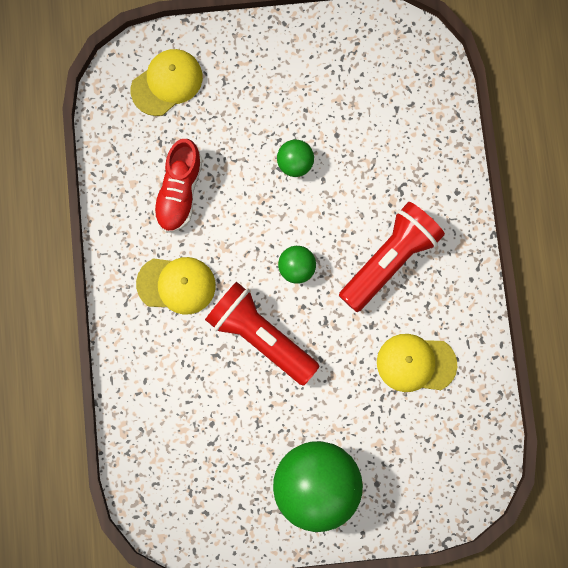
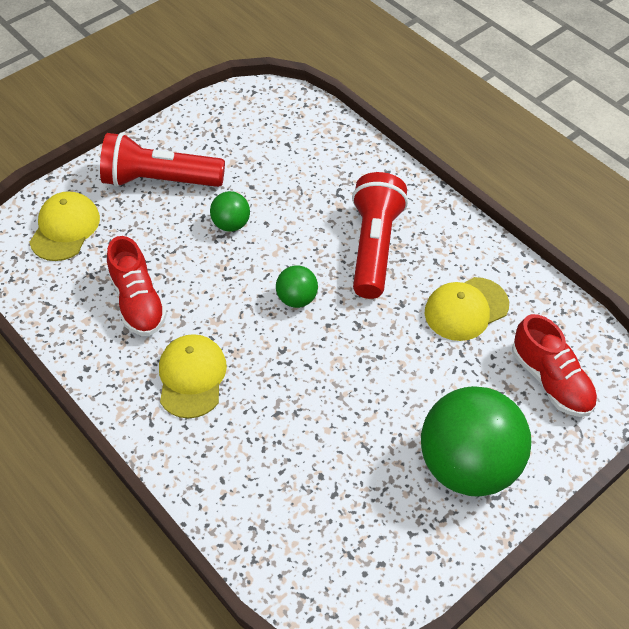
camera: 35 degrees left, 25 degrees down
yellow cap [136,257,216,315] -> yellow cap turned 60 degrees counterclockwise [159,334,227,418]
red flashlight [205,282,320,386] -> red flashlight moved to [100,132,225,187]
none -> red shoe [512,314,597,417]

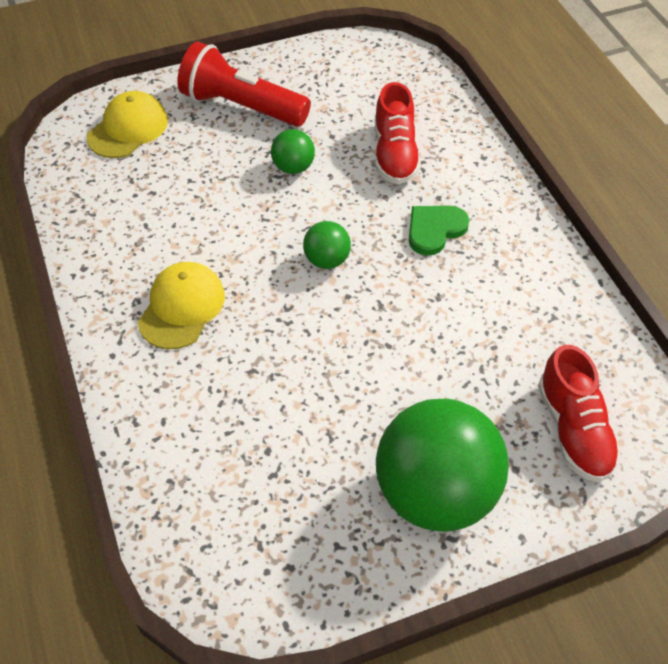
camera: 20 degrees right, 0 degrees up
red shoe [107,236,167,336] -> red shoe moved to [375,82,421,184]
red flashlight [352,172,408,299] -> green heart [409,206,469,256]
yellow cap [425,277,509,341] -> none

